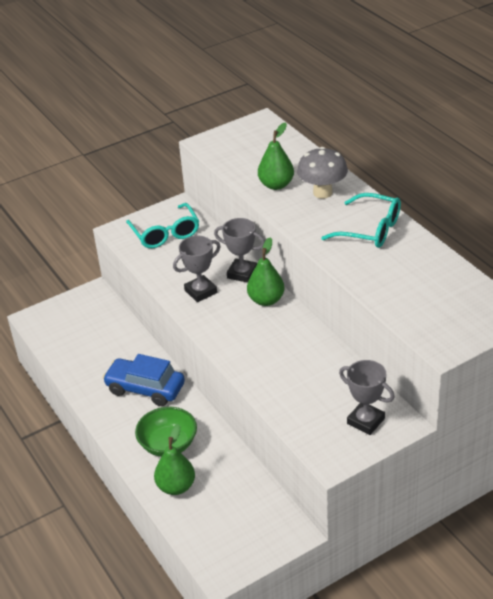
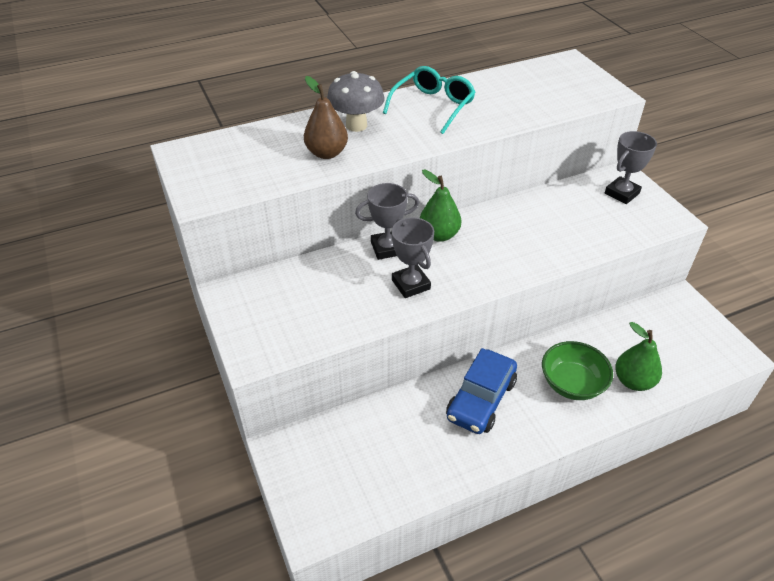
camera: 85 degrees left, 5 degrees up
turquoise glasses [126,203,199,248] -> none
grey trophy [214,218,265,283] -> grey trophy turned 45 degrees clockwise [355,183,419,260]
green pear [258,122,294,190] -> brown pear [304,76,348,159]

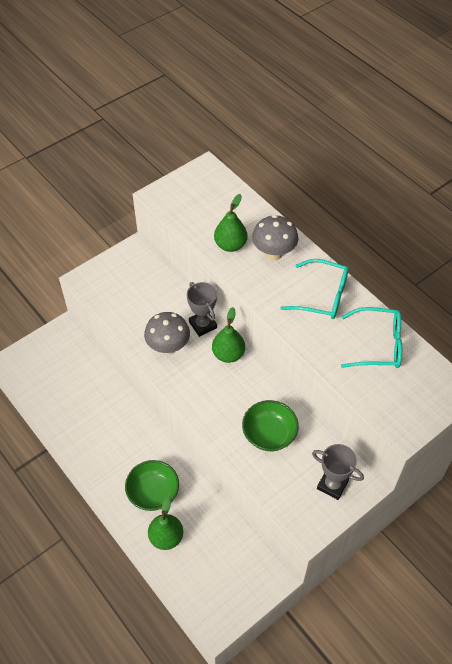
camera: 75 degrees right, 10 degrees up
brown pear [304,76,348,159] -> green pear [214,194,248,252]
grey trophy [392,217,434,298] -> grey mushroom [144,312,190,355]
blue car [446,348,517,434] -> none
none -> green bowl [242,400,299,451]
none -> turquoise glasses [341,307,402,368]

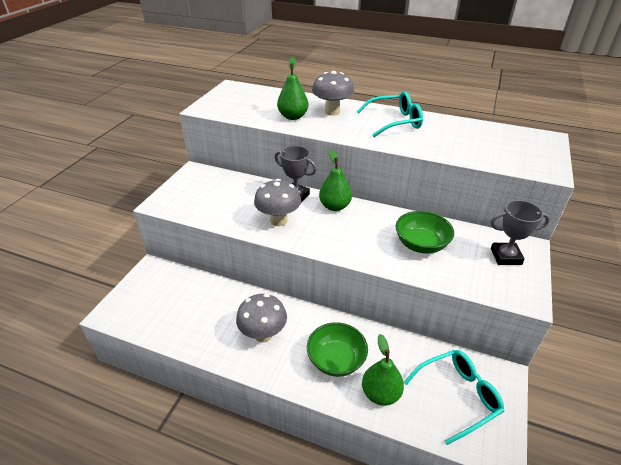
camera: 30 degrees left, 15 degrees down
turquoise glasses [341,307,402,368] -> turquoise glasses moved to [404,350,504,445]
none -> grey mushroom [236,294,287,343]

